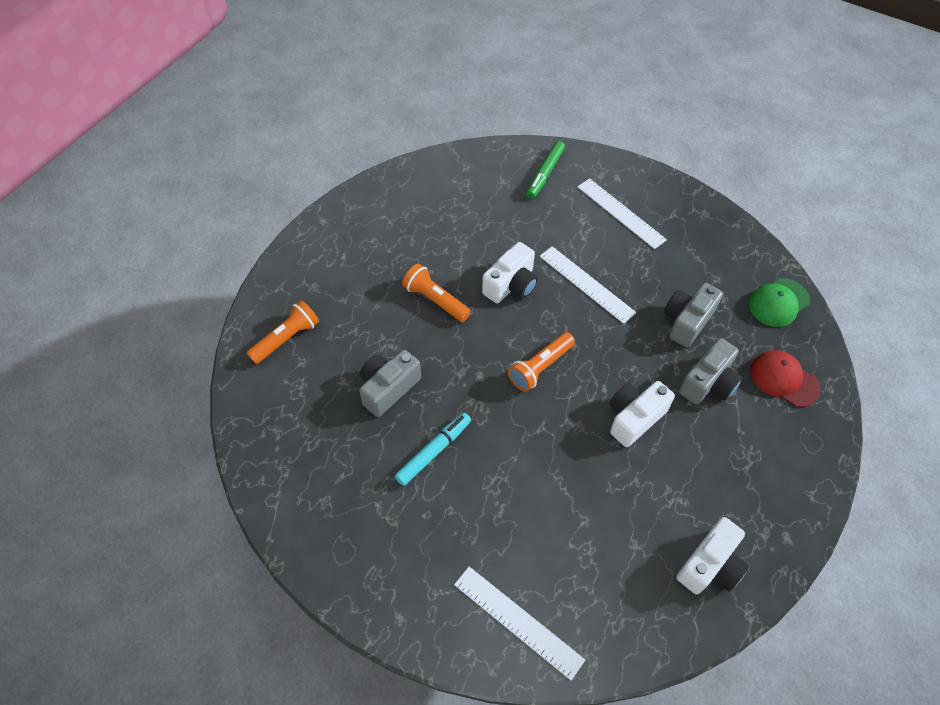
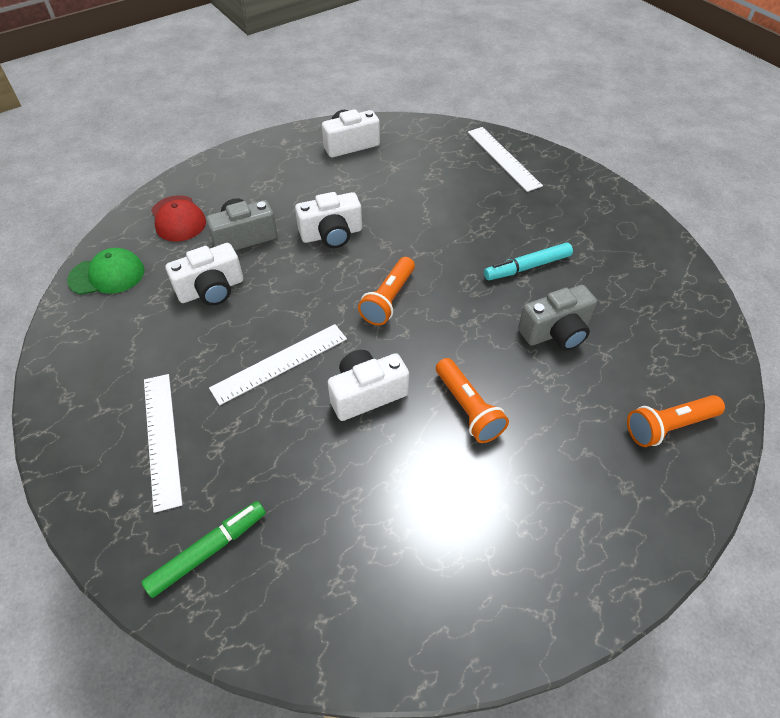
camera: 155 degrees left, 5 degrees down
orange flashlight [508,332,575,392] -> orange flashlight turned 135 degrees clockwise [358,257,415,326]
white ruler [539,246,636,324] -> white ruler turned 75 degrees clockwise [209,324,347,405]
grey camera [664,283,723,348] -> white camera [166,243,243,306]

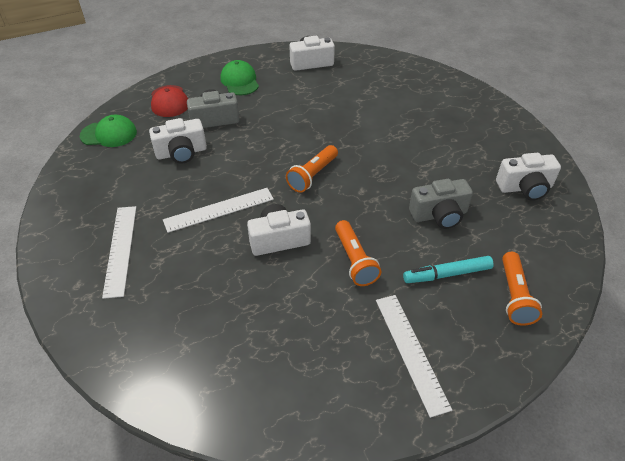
camera: 10 degrees right, 5 degrees down
green marker [142,501,266,598] -> none
white camera [295,192,362,248] -> white camera moved to [496,153,561,201]
white ruler [468,127,543,192] -> white ruler moved to [376,295,452,418]
turquoise marker [484,242,573,280] -> turquoise marker moved to [403,256,494,283]
orange flashlight [627,395,725,447] -> orange flashlight turned 75 degrees counterclockwise [502,252,542,326]
none -> green cap [220,60,259,95]

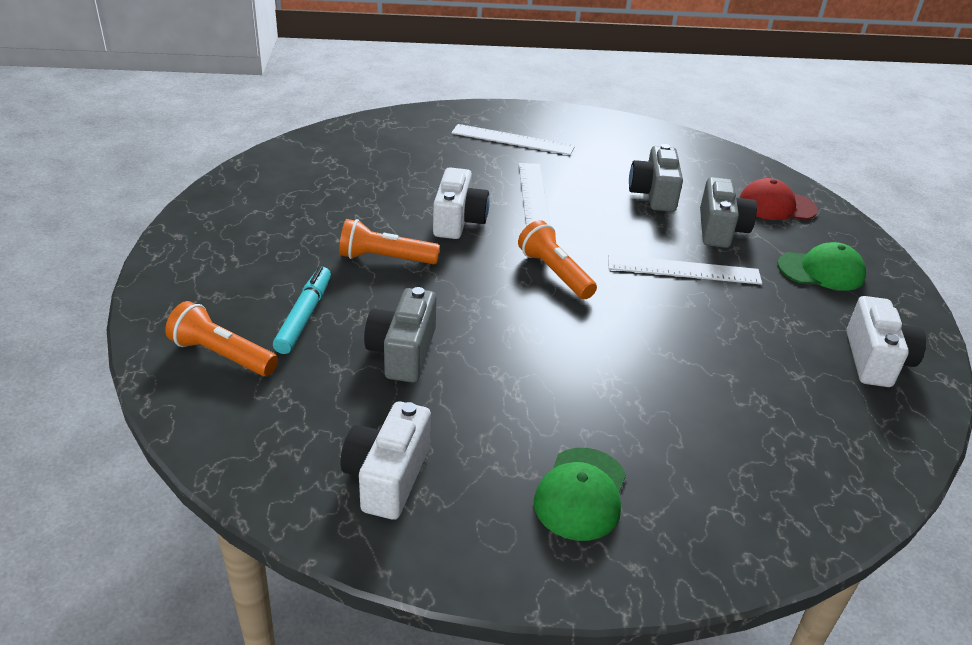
camera: 110 degrees right, 10 degrees down
green cap [80,115,137,147] -> green cap moved to [534,448,626,541]
white camera [149,118,207,164] -> grey camera [629,144,683,212]
white ruler [376,295,452,418] -> white ruler moved to [608,254,762,285]

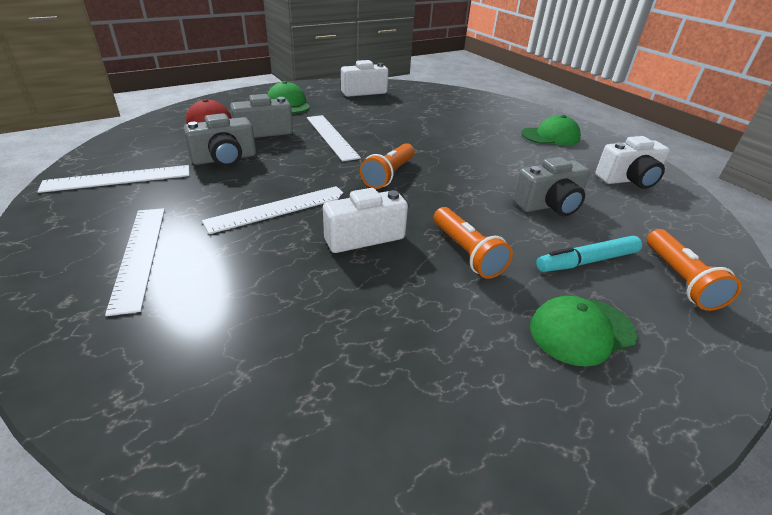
camera: 120 degrees left, 0 degrees up
none -> white ruler [37,165,190,193]
none -> green cap [530,296,637,367]

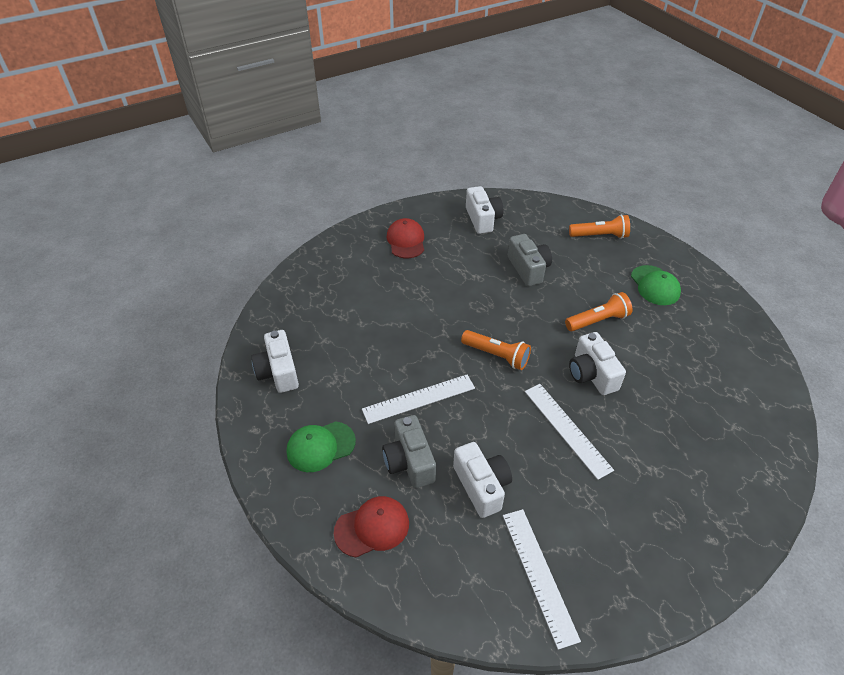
camera: 85 degrees left, 10 degrees up
white ruler [105,208,165,316] -> none
grey camera [184,113,256,167] -> white camera [453,442,512,518]
green cap [522,115,581,145] -> red cap [387,218,424,258]
turquoise marker [536,236,642,272] -> none

